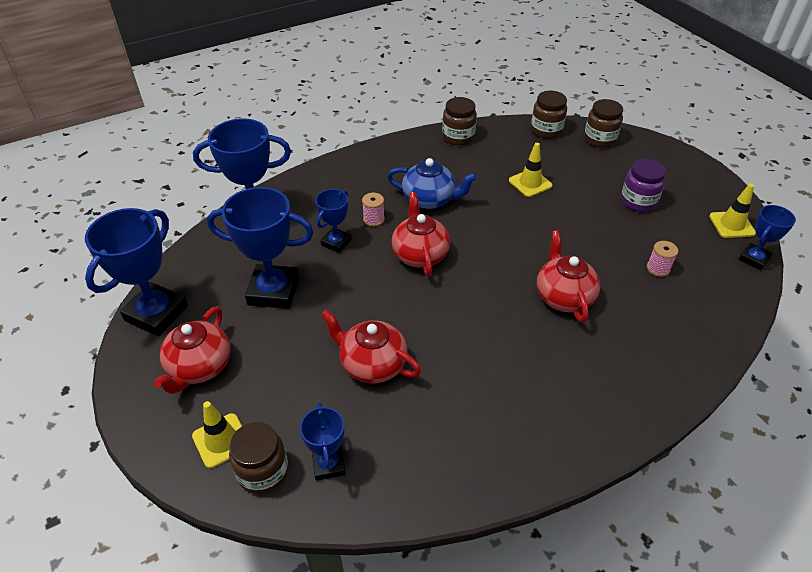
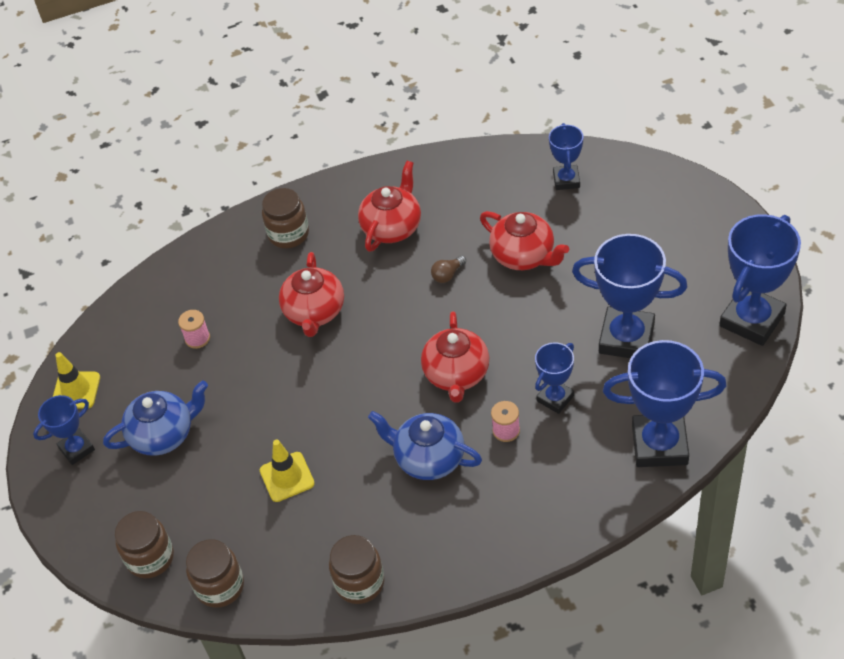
camera: 165 degrees left, 5 degrees up
red teapot [154,307,231,394] -> red teapot moved to [358,161,421,252]
yellow traffic cone [192,401,242,468] -> none
brown jar [229,422,289,495] -> brown jar moved to [262,188,309,248]
purple jar [621,159,666,212] -> blue teapot [103,381,208,456]
blue trophy [739,205,796,270] -> blue trophy moved to [33,395,95,465]
none -> brown light bulb [431,256,466,283]

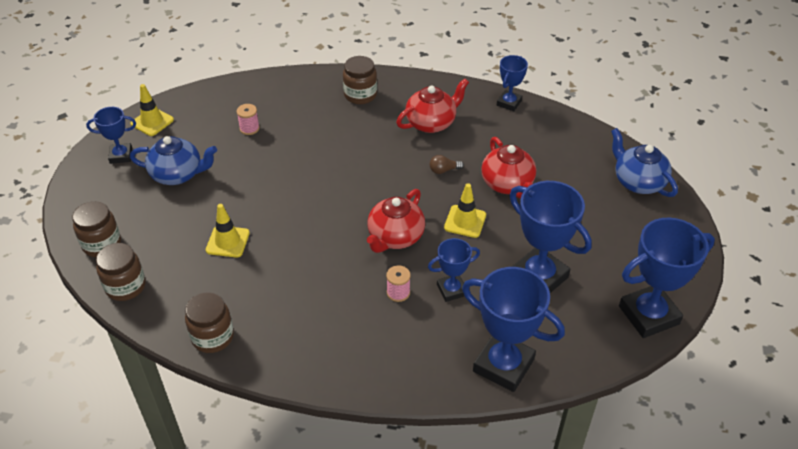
camera: 25 degrees right, 5 degrees down
red teapot [279,252,344,337] -> none
blue teapot [368,411,482,480] -> blue teapot moved to [611,128,678,197]
blue trophy [549,123,583,190] -> blue trophy moved to [497,55,528,111]
none -> yellow traffic cone [444,183,486,238]

